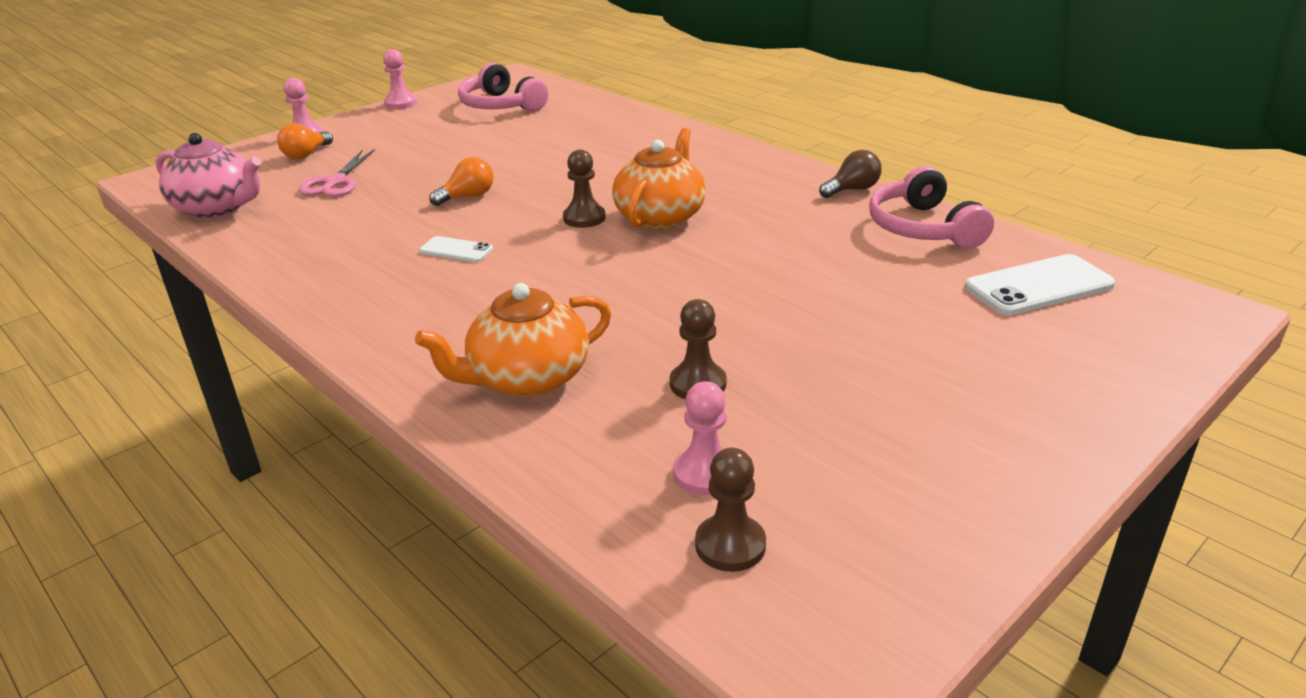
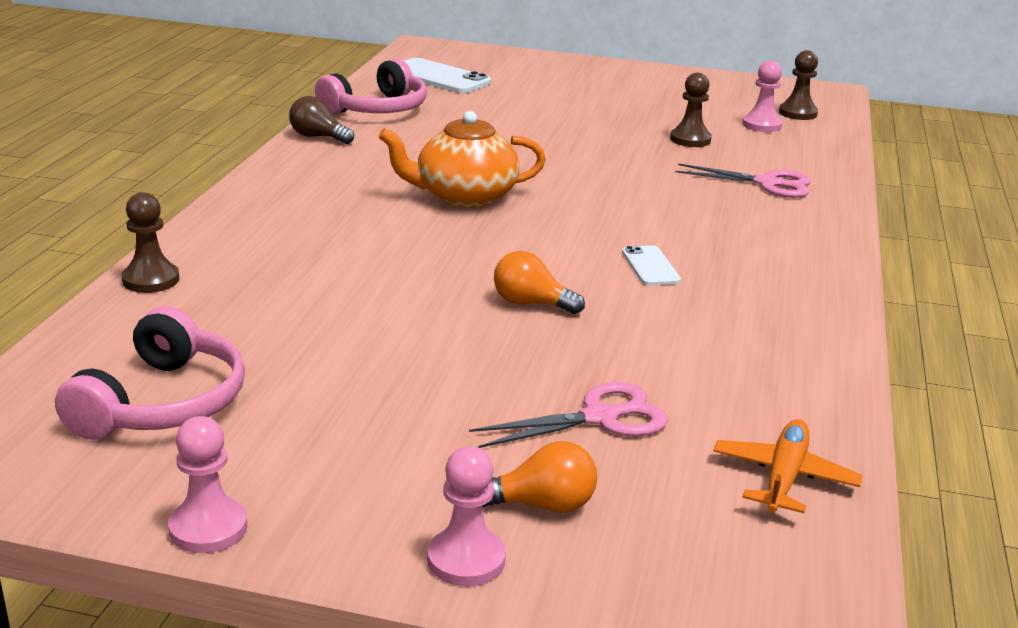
camera: 125 degrees left, 5 degrees down
pink teapot [156,133,261,218] -> orange plane [713,419,863,513]
orange teapot [415,283,611,397] -> pink scissors [675,163,811,198]
brown pawn [563,149,605,228] -> brown pawn moved to [121,192,179,293]

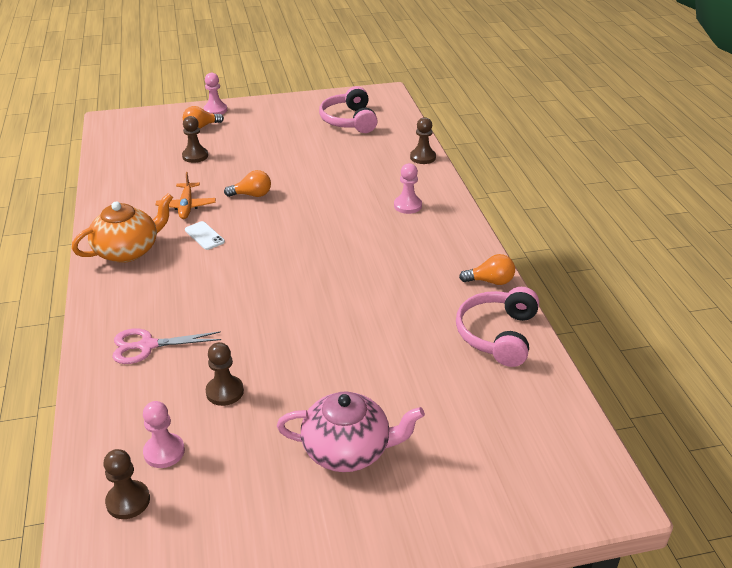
camera: 155 degrees right, 10 degrees up
pink pawn [168,416,248,553] -> pink pawn moved to [394,163,422,214]
brown light bulb [289,96,354,144] -> orange light bulb [459,254,515,285]
orange teapot [378,111,546,208] -> orange teapot moved to [72,193,173,263]
white phone [405,58,491,93] -> none
pink scissors [469,382,668,448] -> brown pawn [182,116,208,163]
orange plane [713,419,863,513] -> orange plane moved to [155,172,216,219]
none -> pink teapot [277,391,425,472]

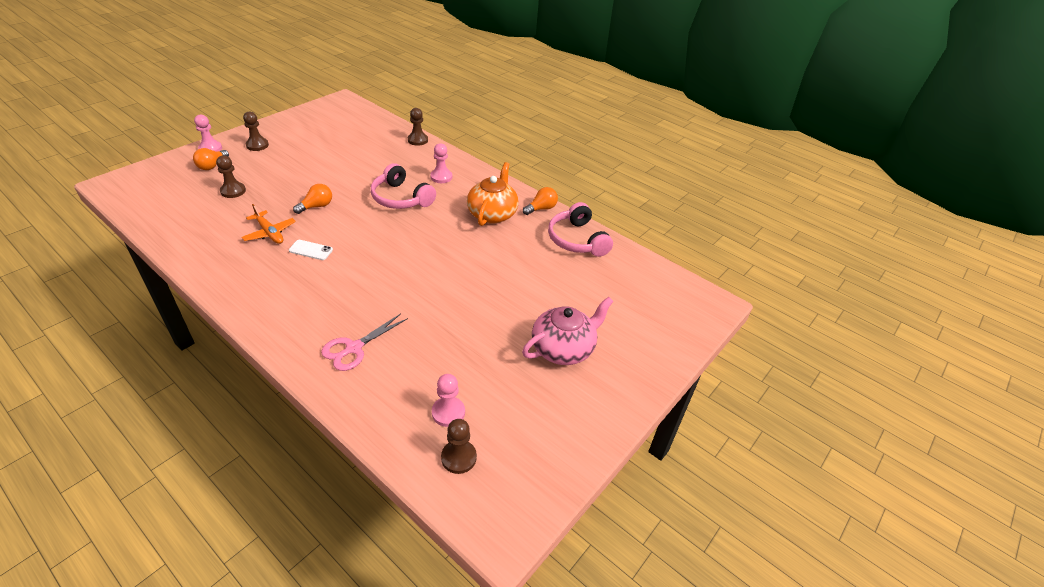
camera: 40 degrees left, 5 degrees up
orange teapot [72,193,173,263] -> orange teapot moved to [467,162,519,226]
brown pawn [206,342,244,406] -> brown pawn moved to [243,112,269,151]
pink headphones [319,86,378,133] -> pink headphones moved to [371,163,436,209]

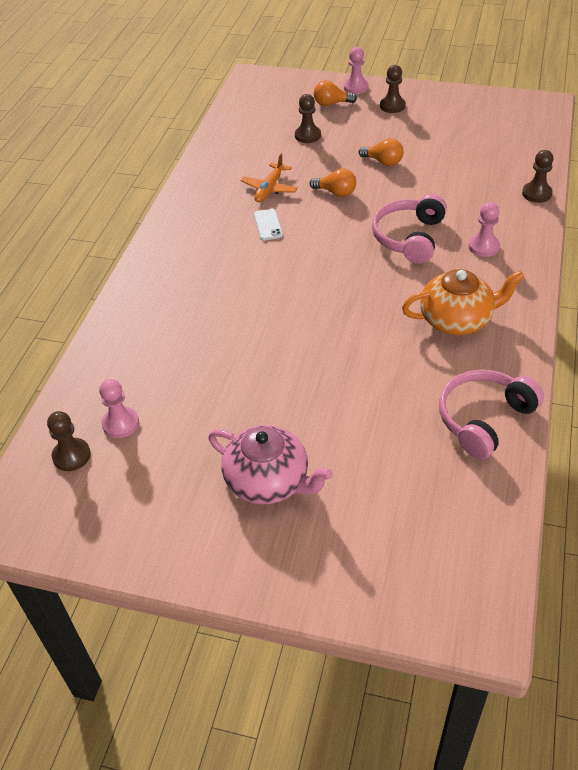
camera: 70 degrees right, 5 degrees up
pink scissors [321,313,408,371] -> none
orange light bulb [523,187,558,215] -> orange light bulb moved to [359,138,404,166]

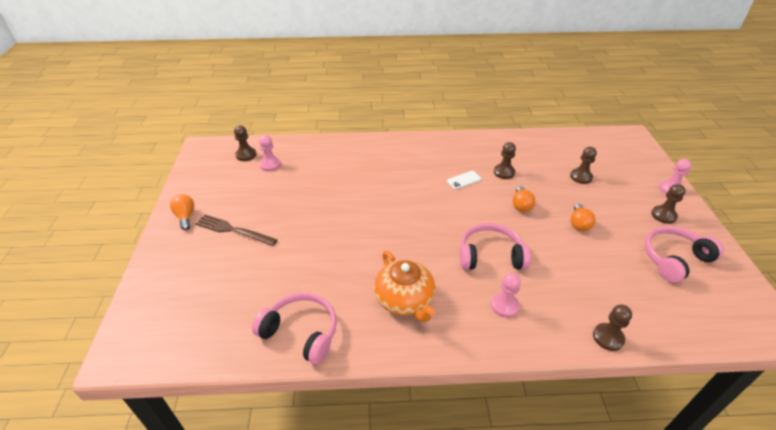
camera: 70 degrees right, 5 degrees down
pink teapot [208,425,333,504] -> brown fork [196,214,277,246]
orange plane [241,153,298,202] -> brown pawn [494,142,516,179]
orange light bulb [314,80,357,106] -> orange light bulb moved to [170,194,194,230]
none -> pink headphones [645,226,724,283]

